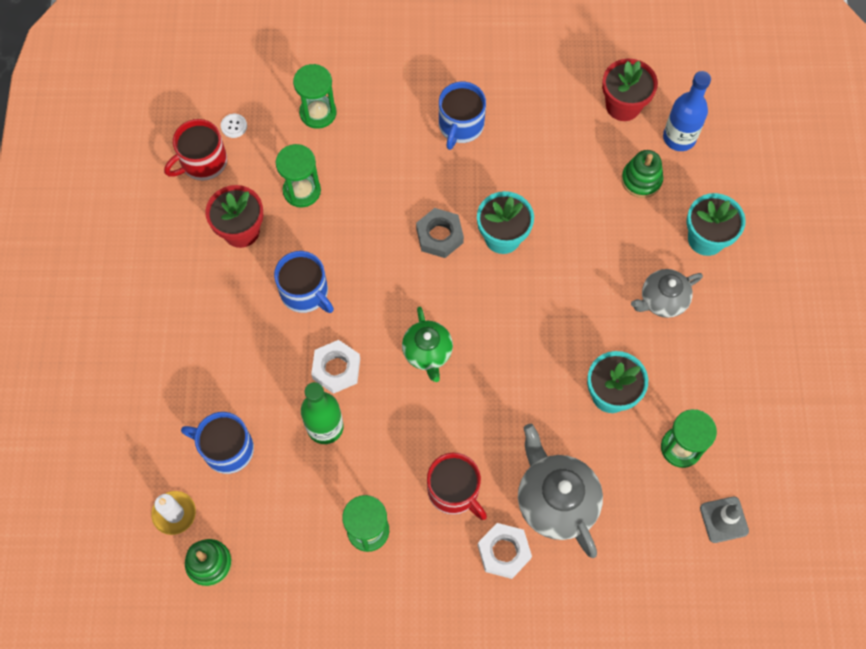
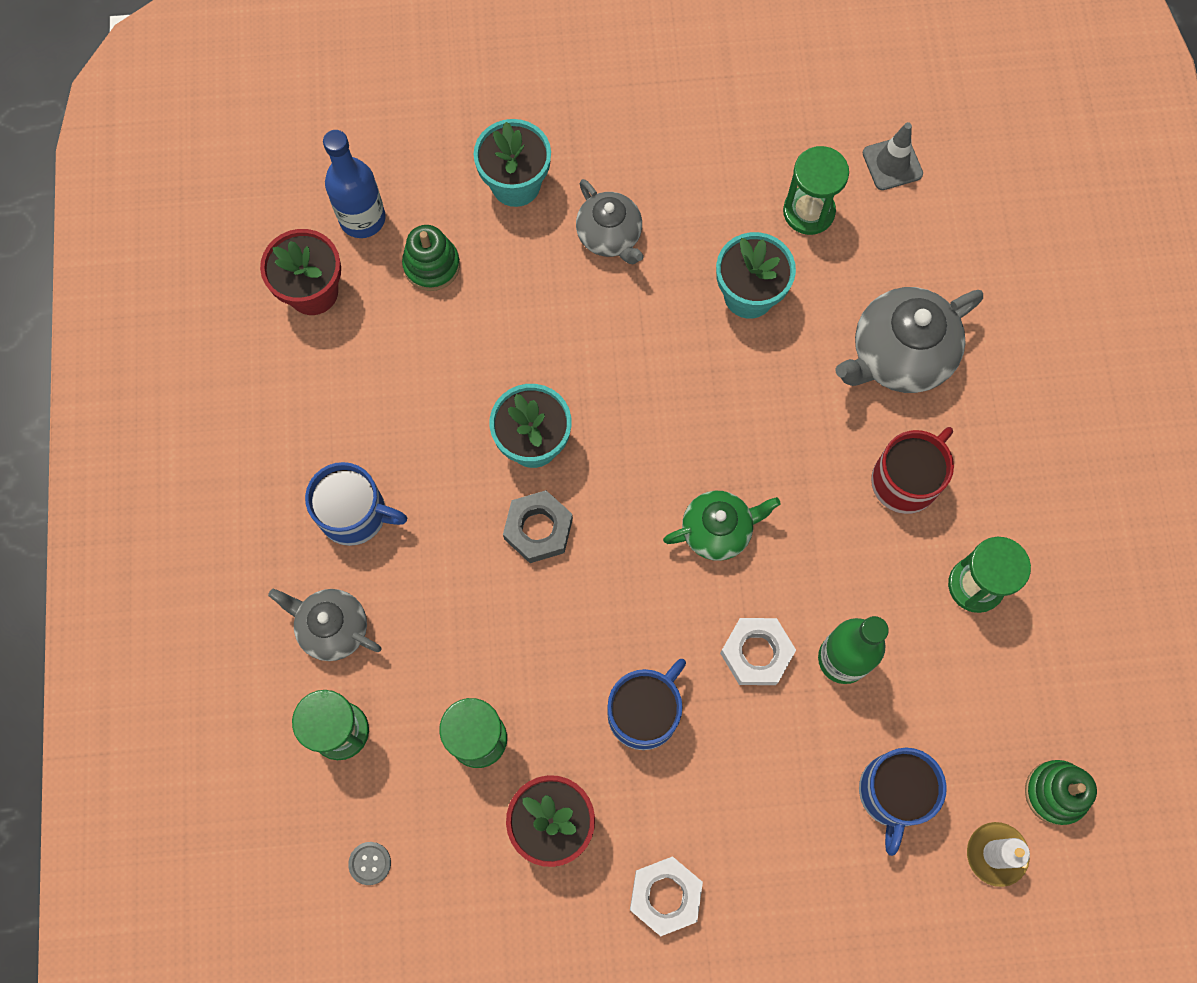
camera: 95 degrees left, 5 degrees up
red mug [164,119,227,181] -> none
white button [221,114,247,138] -> grey button [348,842,391,885]
white nut [478,523,532,579] -> white nut moved to [630,856,703,936]
none -> grey teapot [268,589,381,661]

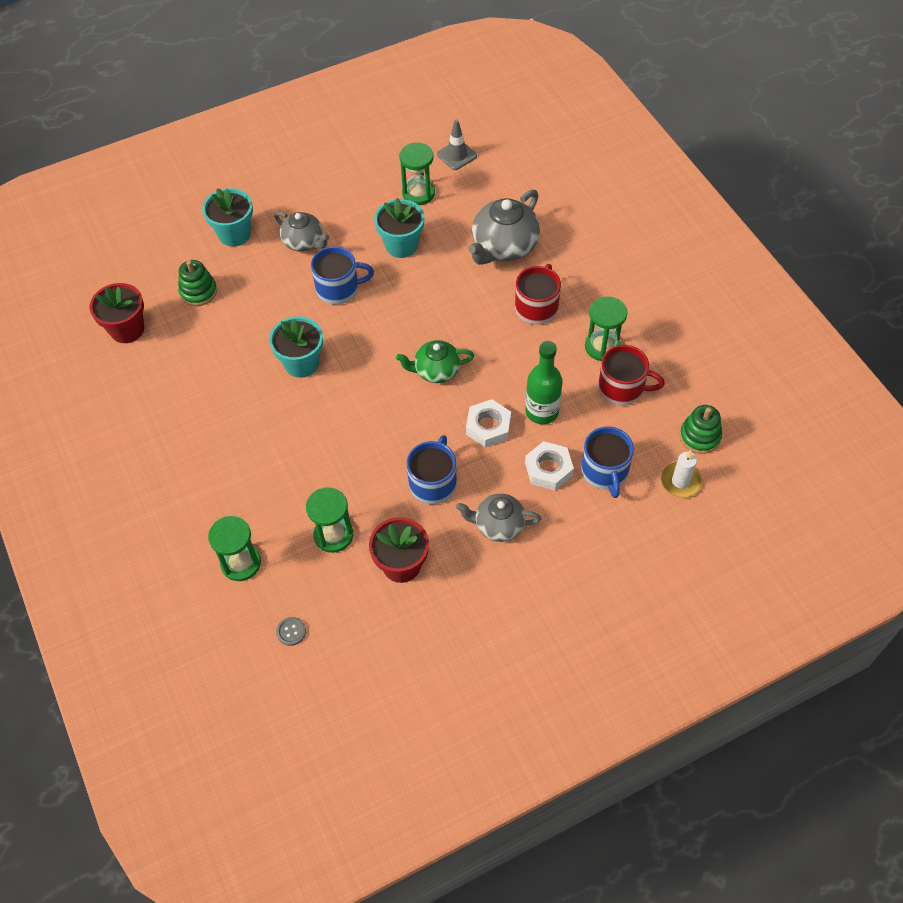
camera: 20 degrees left, 15 degrees down
grey teapot [268,589,381,661] -> grey teapot moved to [456,493,541,542]
blue mug [305,462,407,546] -> blue mug moved to [311,246,374,304]
blue bottle [323,130,386,238] -> none
grey nut [503,490,573,563] -> none
white nut [630,856,703,936] -> white nut moved to [525,441,574,490]
green teapot [663,491,781,561] -> green teapot turned 150 degrees counterclockwise [396,340,474,383]
none -> red mug [598,345,665,406]

